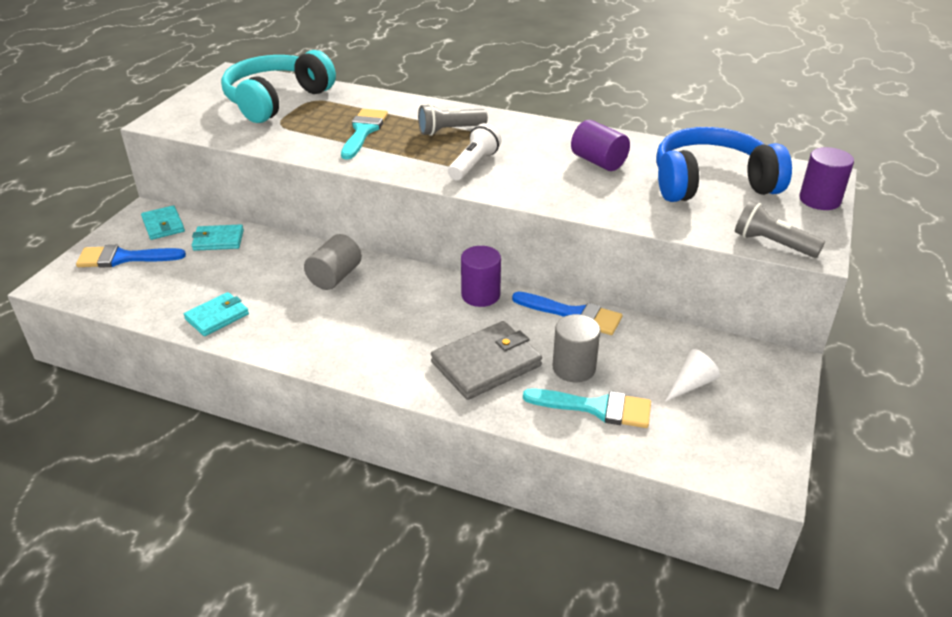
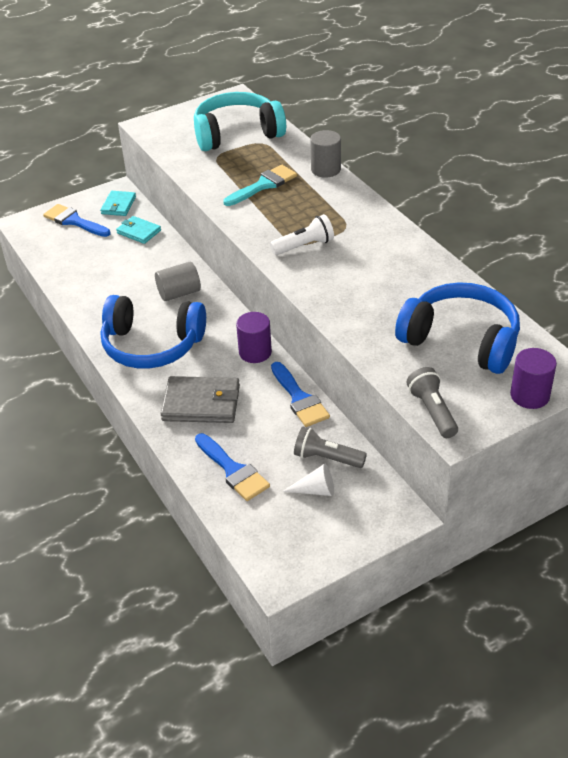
camera: 40 degrees right, 5 degrees up
turquoise wallet [184,292,249,336] -> none
grey flashlight [418,104,488,136] -> grey flashlight moved to [294,427,367,468]
turquoise brush [523,389,651,428] -> blue brush [195,433,270,501]
grey cylinder [553,314,600,382] -> grey cylinder moved to [310,130,341,178]
purple cylinder [571,120,630,171] -> none
none -> blue headphones [101,295,206,369]

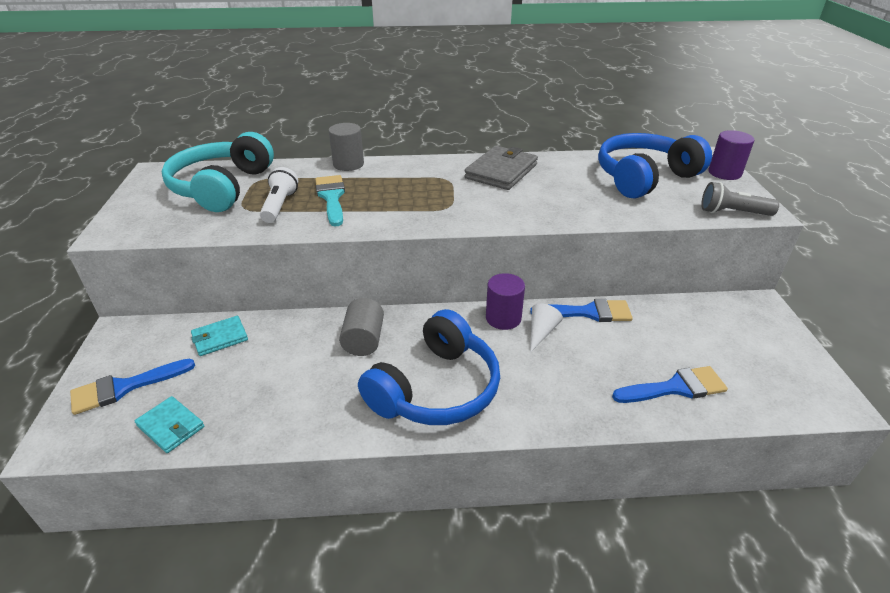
camera: 65 degrees left, 5 degrees down
turquoise wallet [100,191,136,216] -> turquoise wallet moved to [135,396,204,453]
grey wallet [160,376,240,423] -> grey wallet moved to [464,146,538,190]
white flashlight [270,214,334,255] -> white flashlight moved to [260,167,298,223]
white cone [282,464,334,496] -> white cone moved to [530,303,563,353]
grey flashlight [294,427,367,468] -> none

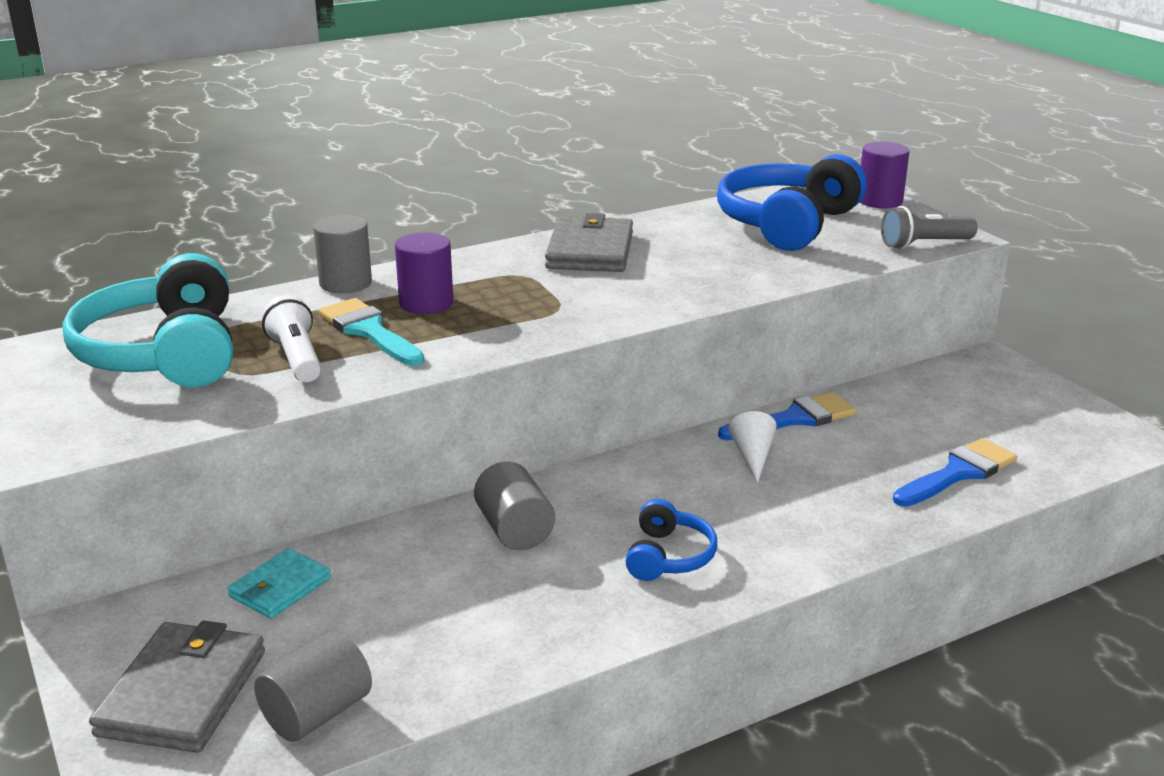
camera: 25 degrees left, 10 degrees down
blue brush [70,359,195,415] -> grey wallet [89,620,265,753]
turquoise wallet [135,396,204,453] -> grey cylinder [254,631,372,742]
blue headphones [358,309,500,425] -> blue headphones [625,499,717,581], size x0.50
purple cylinder [486,273,525,330] -> purple cylinder moved to [395,232,453,314]

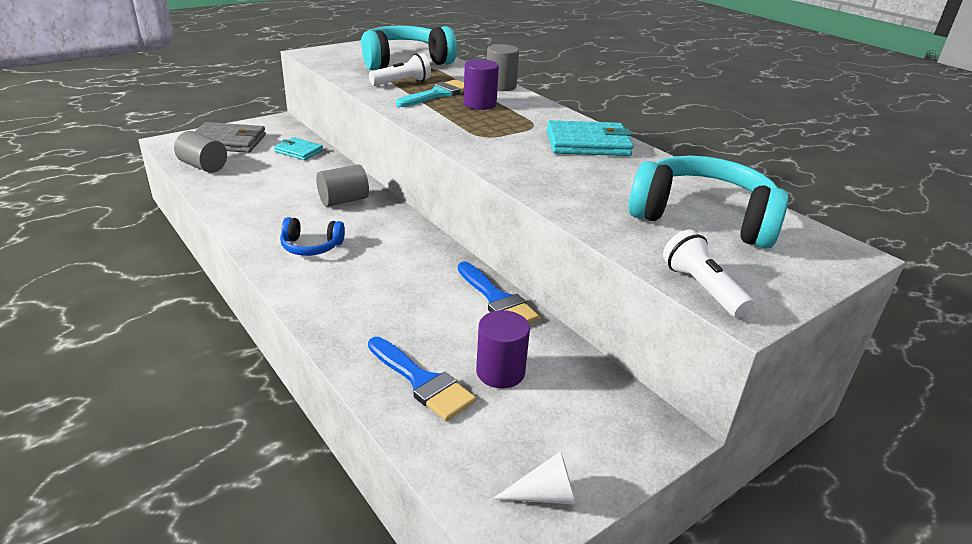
camera: 80 degrees right, 5 degrees up
grey wallet [545,213,633,272] -> turquoise wallet [547,120,634,156]
blue headphones [717,154,867,251] -> turquoise headphones [629,156,789,249]
white cone [728,411,777,483] -> white cone moved to [493,451,576,505]
purple cylinder [860,141,909,208] -> purple cylinder moved to [476,310,530,388]
grey flashlight [881,206,978,249] -> white flashlight [663,229,754,318]

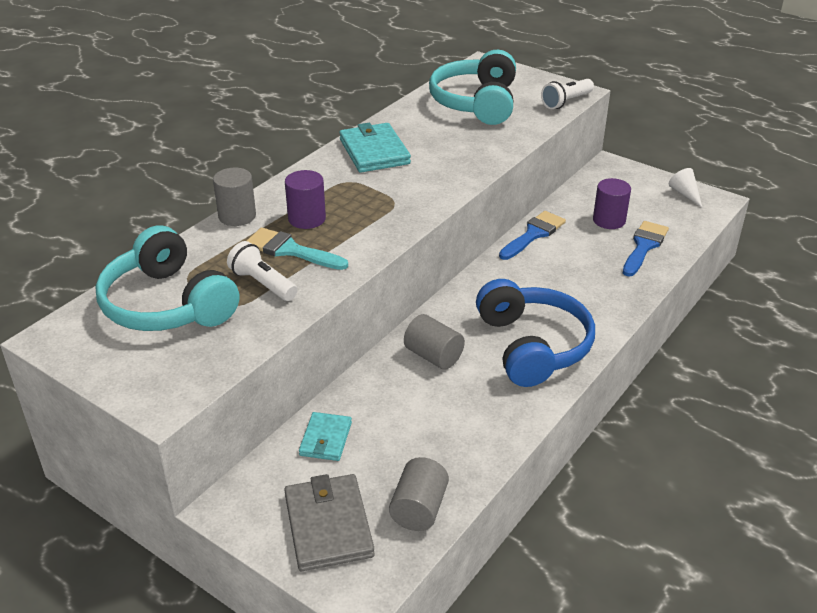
camera: 105 degrees left, 5 degrees up
blue headphones [280,217,345,256] -> blue headphones [476,279,595,387], size x2.01

